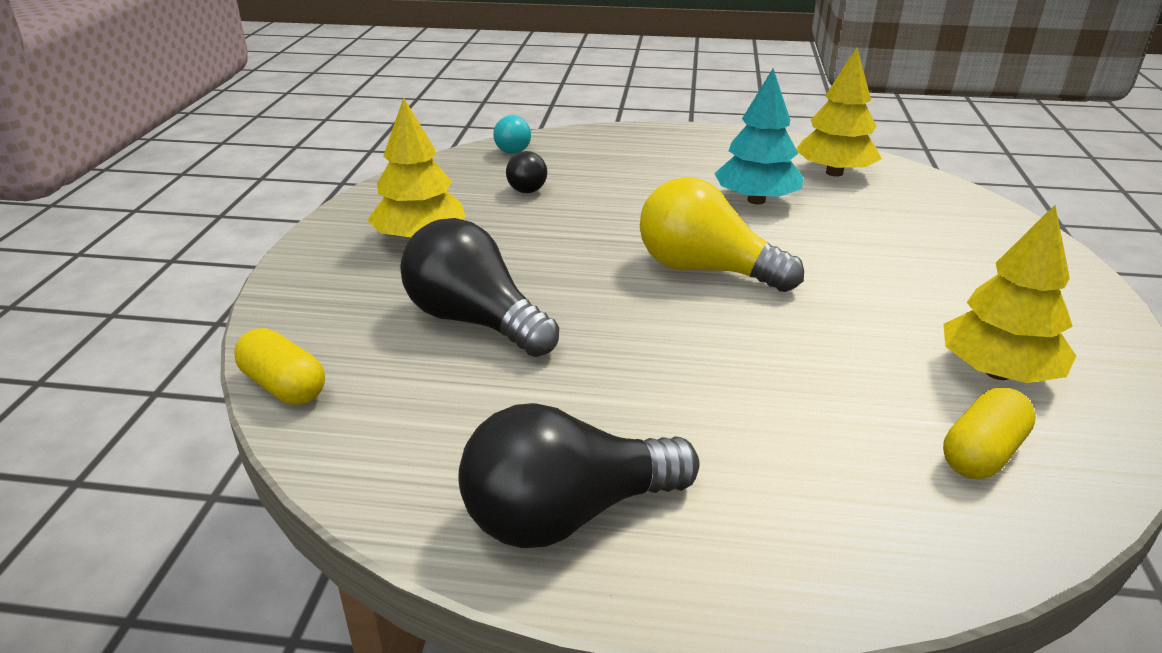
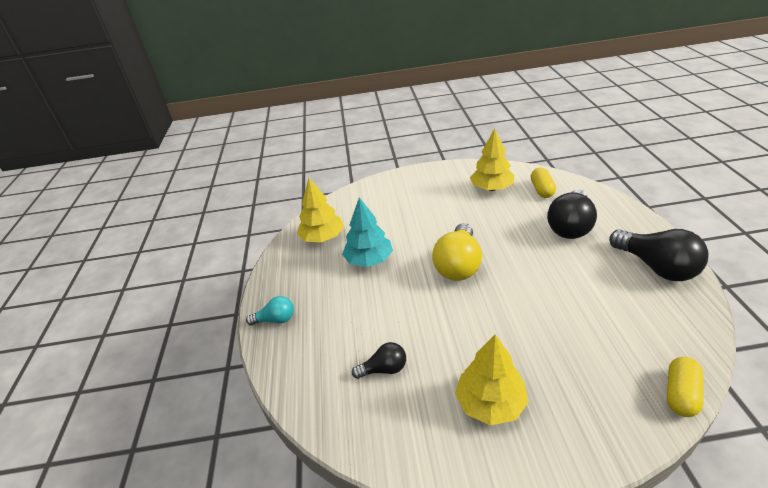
camera: 100 degrees left, 5 degrees up
black light bulb [400,218,559,357] -> black light bulb moved to [547,189,597,239]
turquoise light bulb [493,115,531,154] -> turquoise light bulb moved to [246,296,294,325]
yellow capsule [943,388,1036,479] -> yellow capsule turned 60 degrees clockwise [531,168,556,198]

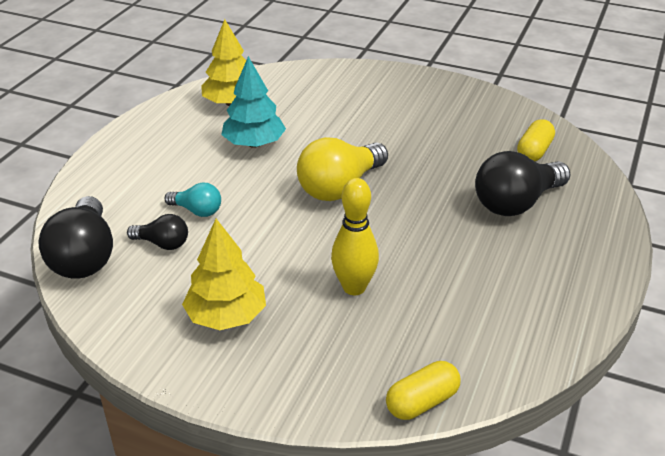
camera: 25 degrees right, 0 degrees up
turquoise light bulb [246,296,294,325] -> turquoise light bulb moved to [164,183,221,217]
yellow tree [470,128,514,191] -> none
black light bulb [609,229,709,281] -> black light bulb moved to [38,196,113,279]
none -> yellow bowling pin [331,178,379,295]

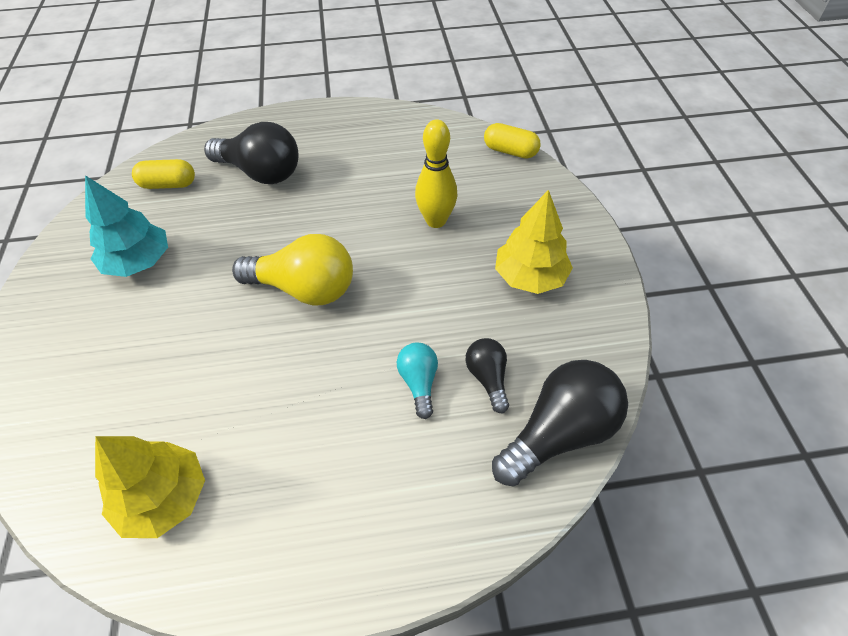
camera: 120 degrees left, 15 degrees up
turquoise tree [221,56,286,148] -> turquoise tree moved to [85,175,168,277]

